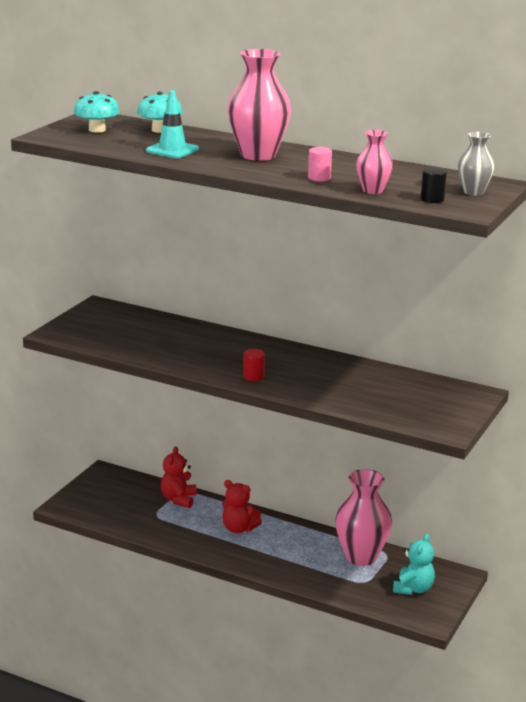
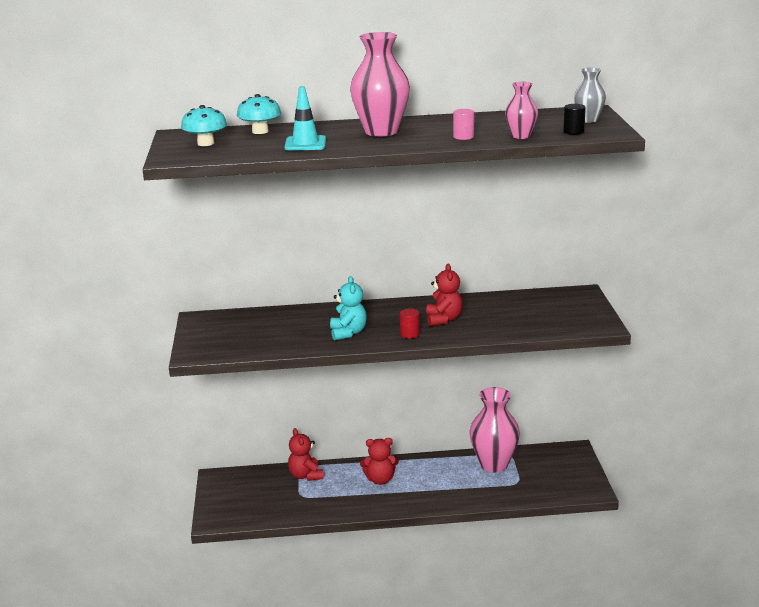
camera: 30 degrees left, 0 degrees up
turquoise teddy bear [393,534,435,595] -> turquoise teddy bear moved to [330,276,367,341]
none -> red teddy bear [426,263,463,326]

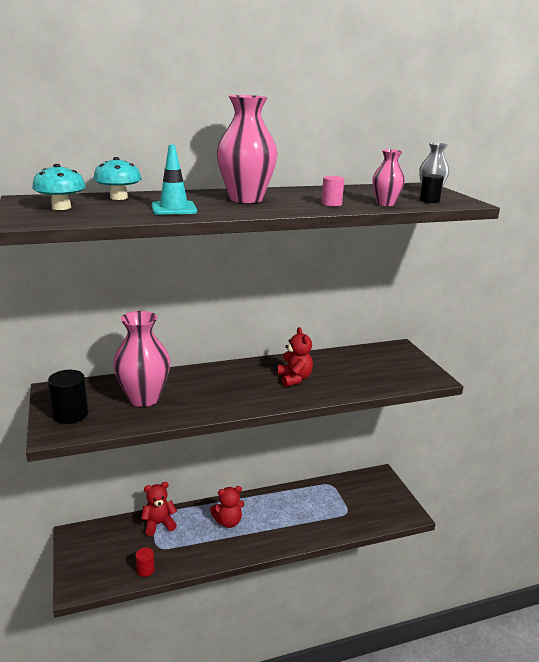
camera: 15 degrees left, 0 degrees up
red teddy bear [288,428,324,481] -> red teddy bear turned 105 degrees clockwise [141,482,177,536]
turquoise teddy bear [330,276,367,341] -> none
red cylinder [400,309,420,339] -> red cylinder moved to [136,547,155,577]
pink vase [469,387,520,472] -> pink vase moved to [113,311,170,407]
none -> black cylinder [48,370,88,424]

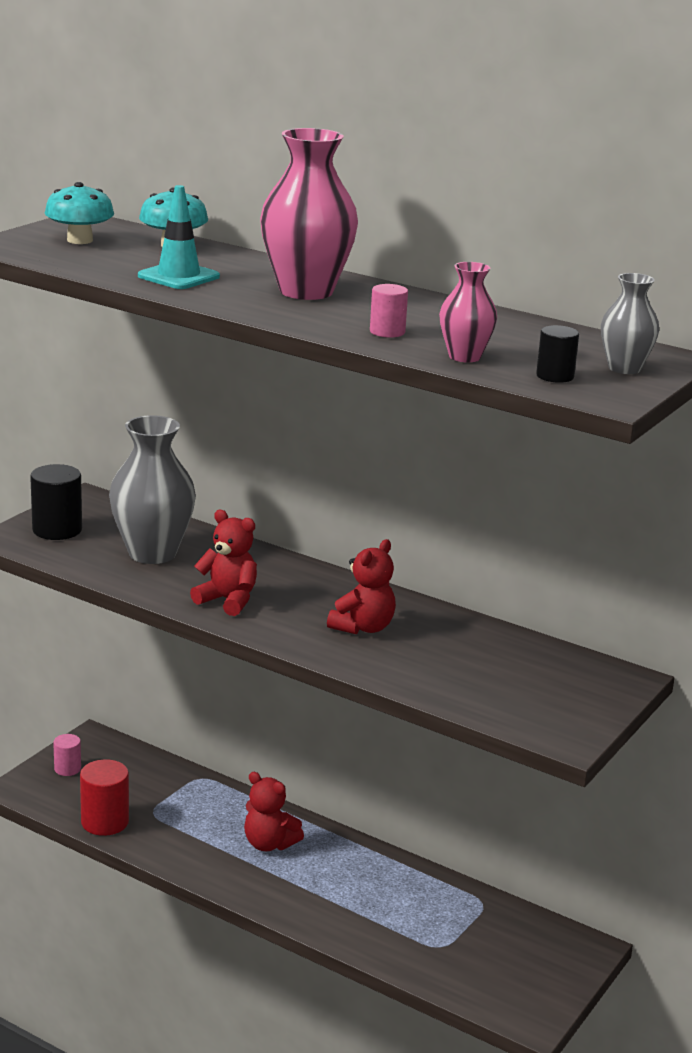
camera: 50 degrees right, 0 degrees up
pink vase [113,311,170,407] -> grey vase [109,415,196,564]
red cylinder [136,547,155,577] -> red cylinder [80,759,129,836], size x1.70
red teddy bear [141,482,177,536] -> red teddy bear moved to [190,510,257,616]
none -> pink cylinder [53,734,81,776]

